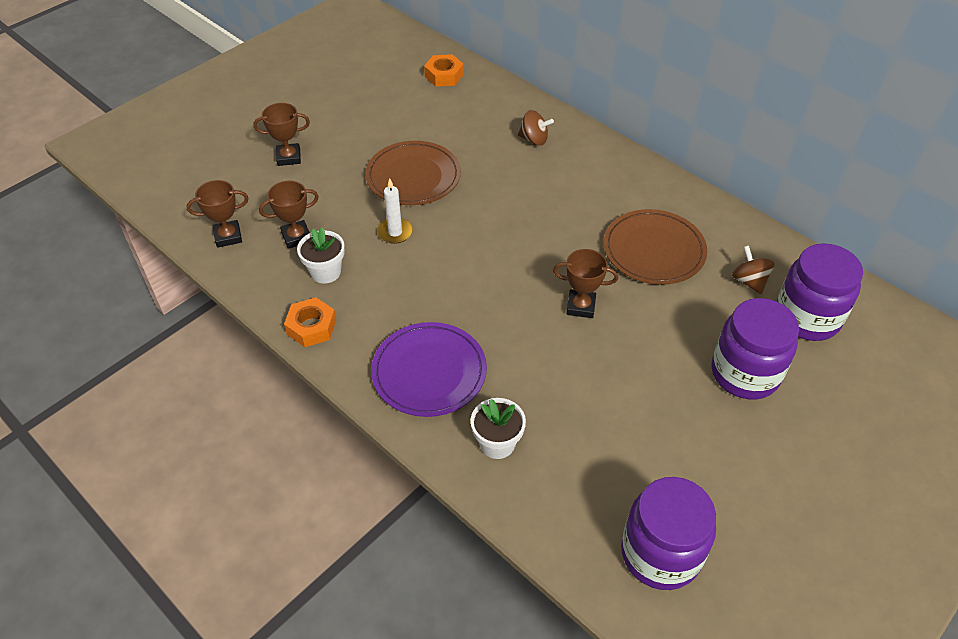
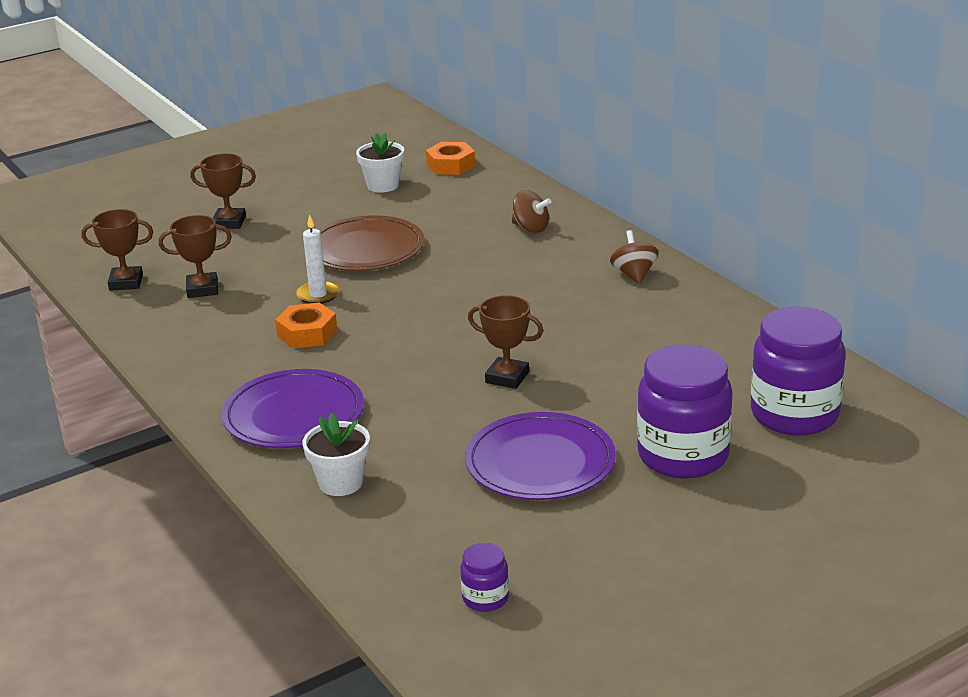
camera: 15 degrees right, 20 degrees down
orange nut [284,297,336,347] -> orange nut moved to [275,302,337,348]
white flower pot [297,227,345,284] -> white flower pot moved to [356,132,404,193]
brown plate [603,209,707,285] -> none
purple jar [621,477,716,590] -> purple jar [460,543,509,612], size x0.46
brown spinning top [732,246,775,294] -> brown spinning top moved to [610,230,659,284]
none -> purple plate [465,412,616,500]

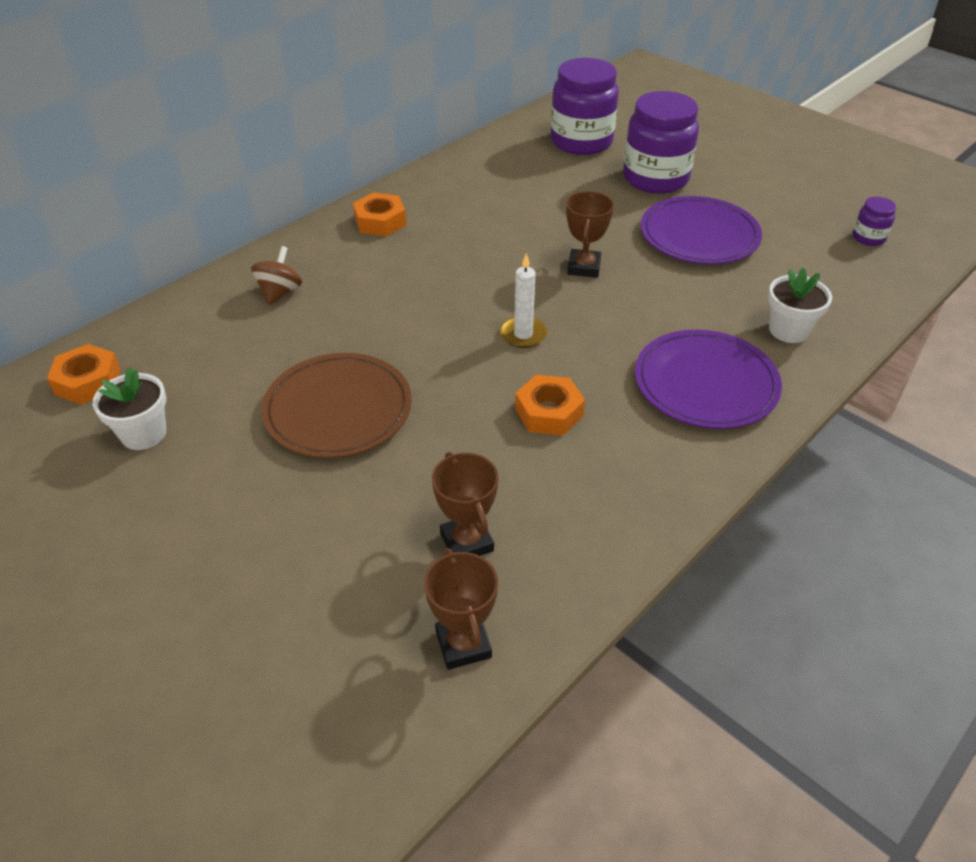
camera: 105 degrees left, 15 degrees up
brown trophy [190,153,256,229] -> none
white candle [296,214,340,304] -> white candle moved to [500,253,547,348]
brown spinning top [610,230,659,284] -> orange nut [353,193,406,236]

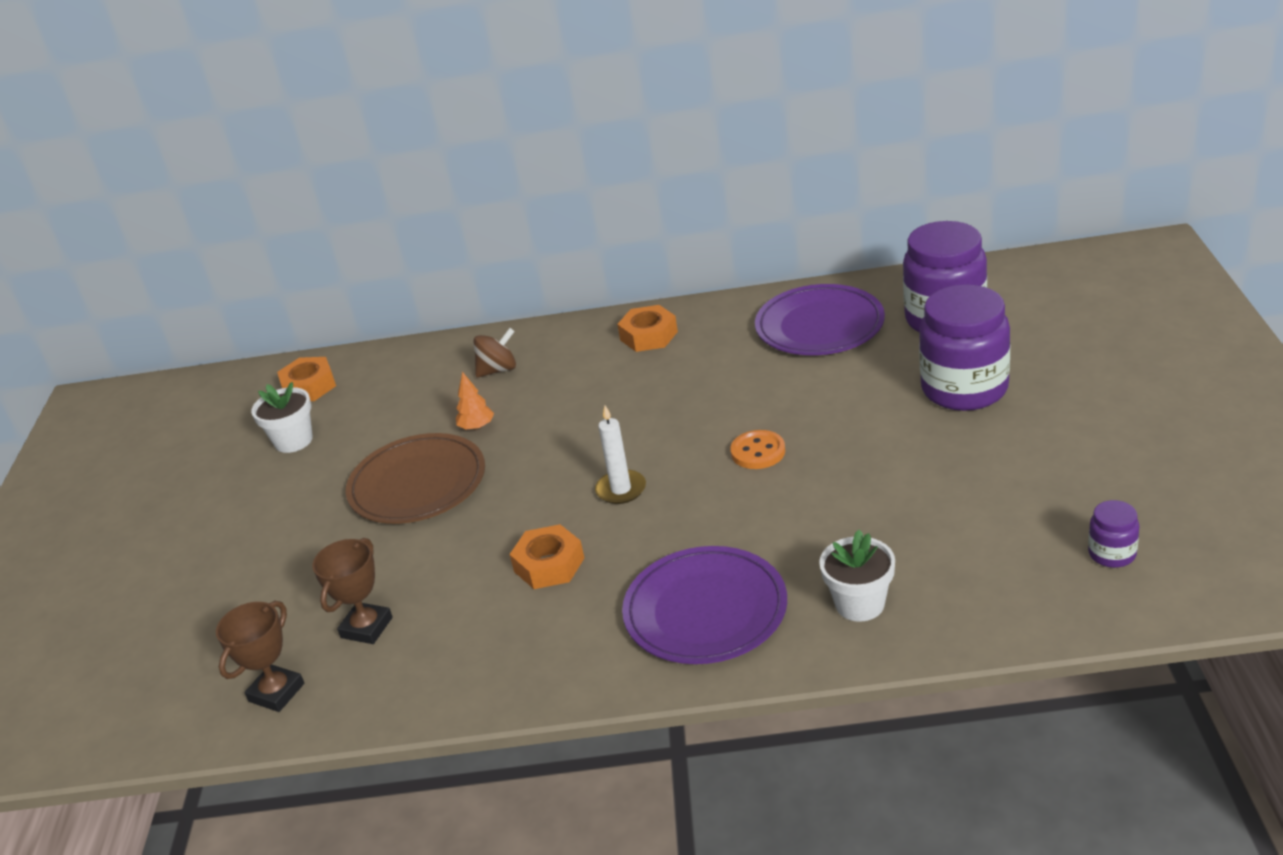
camera: 50 degrees right, 10 degrees down
brown trophy [566,191,614,278] -> orange button [730,430,785,469]
purple plate [641,196,762,264] -> purple plate moved to [755,284,885,355]
none -> orange tree [456,372,494,430]

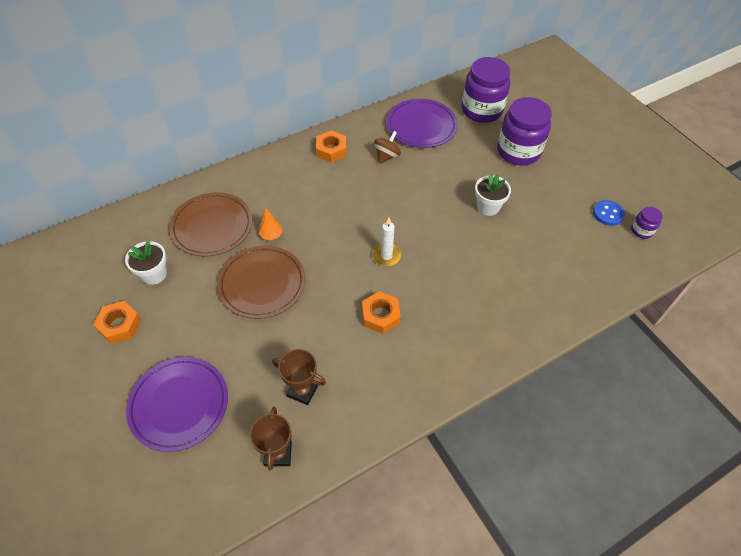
camera: 35 degrees left, 20 degrees up
orange nut [277,357,336,401] -> orange nut moved to [93,301,141,344]
brown trophy [312,538,393,644] -> brown trophy turned 60 degrees counterclockwise [272,349,326,405]
brown spinning top [473,328,516,377] -> brown spinning top moved to [374,131,401,164]
purple plate [622,546,787,664] -> purple plate moved to [126,357,228,452]
orange button [730,430,785,469] -> none
white flower pot [819,530,895,622] -> white flower pot moved to [475,173,511,216]
none -> brown plate [169,192,252,257]
none -> blue button [593,200,625,226]

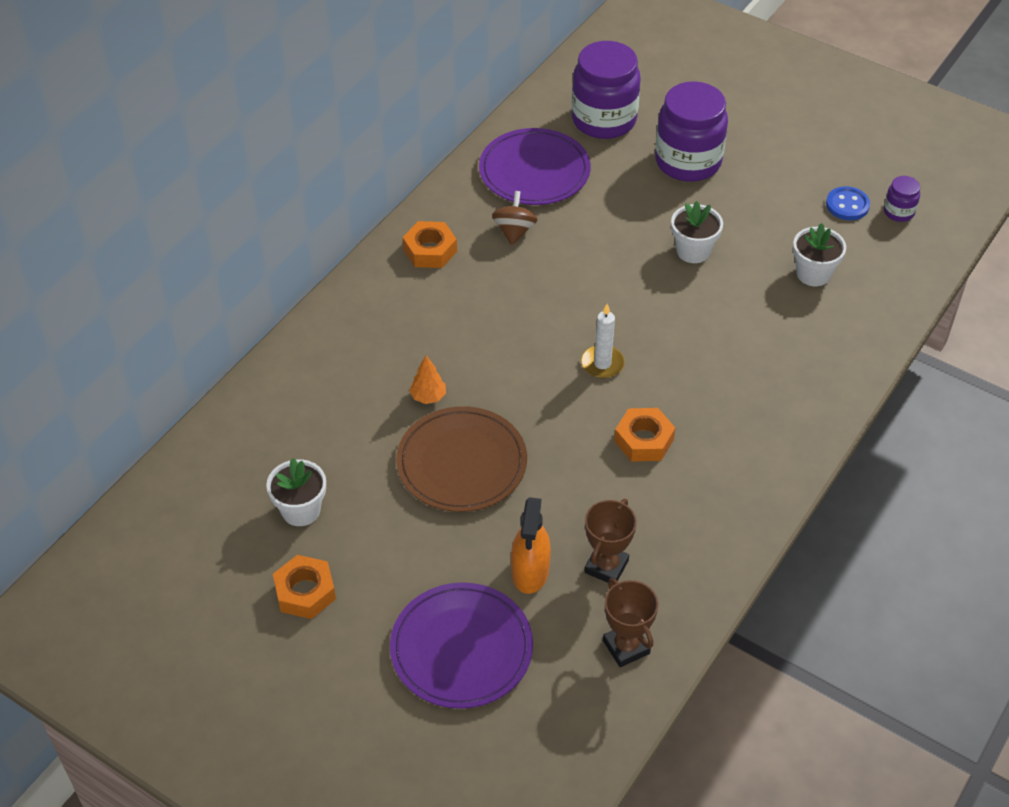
camera: 25 degrees left, 5 degrees down
brown plate [169,192,252,257] -> none
brown trophy [272,349,326,405] -> brown trophy turned 60 degrees counterclockwise [584,499,637,585]
none -> orange spray bottle [511,497,551,594]
none -> white flower pot [793,223,846,286]

